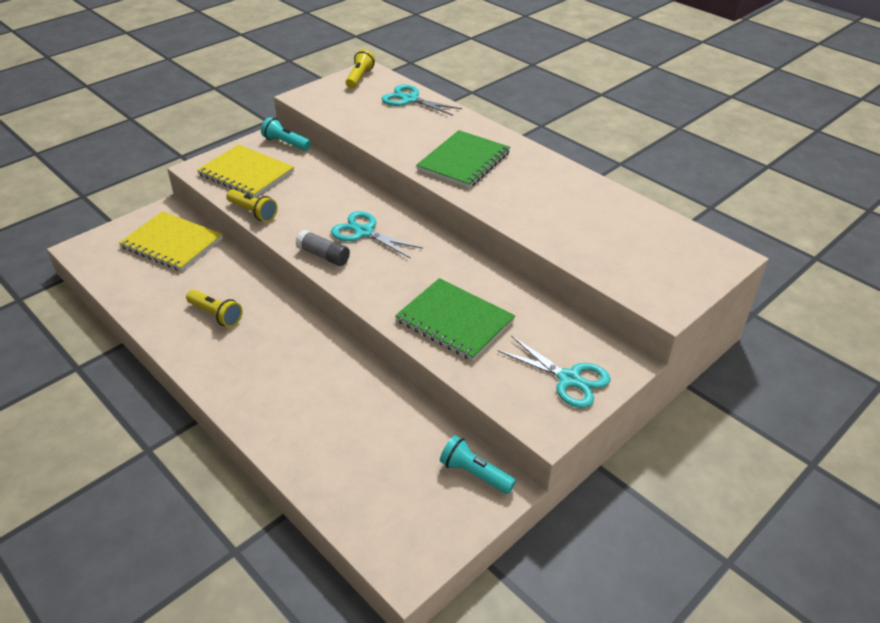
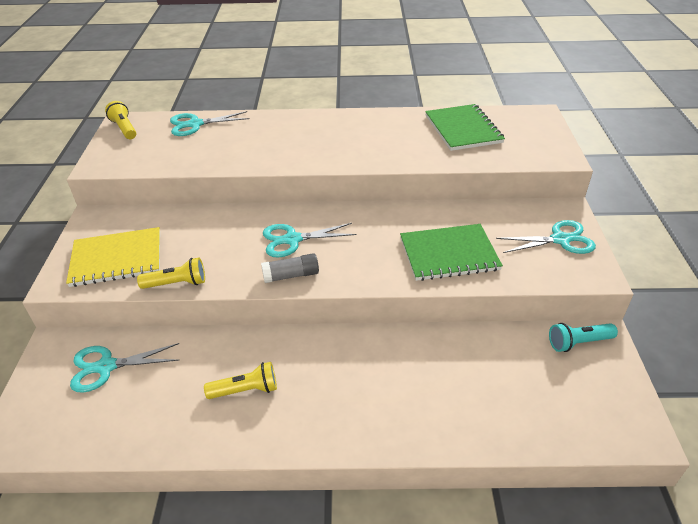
camera: 45 degrees left, 0 degrees up
yellow notebook [119,211,223,271] -> turquoise scissors [70,343,179,393]
turquoise flashlight [261,117,311,151] -> none
green notebook [416,130,510,188] -> green notebook moved to [425,104,505,151]

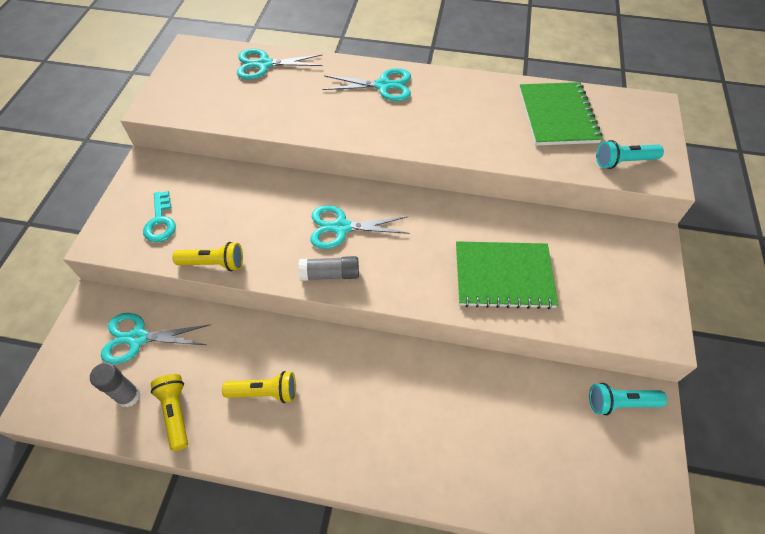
camera: 10 degrees right, 15 degrees up
yellow notebook [66,227,160,287] -> turquoise key [143,191,176,242]
yellow flashlight [105,101,136,139] -> yellow flashlight moved to [151,374,188,451]
turquoise scissors [496,220,596,254] -> turquoise scissors moved to [322,68,411,101]
none -> grey glue stick [90,363,140,407]
none -> turquoise flashlight [596,140,664,169]

